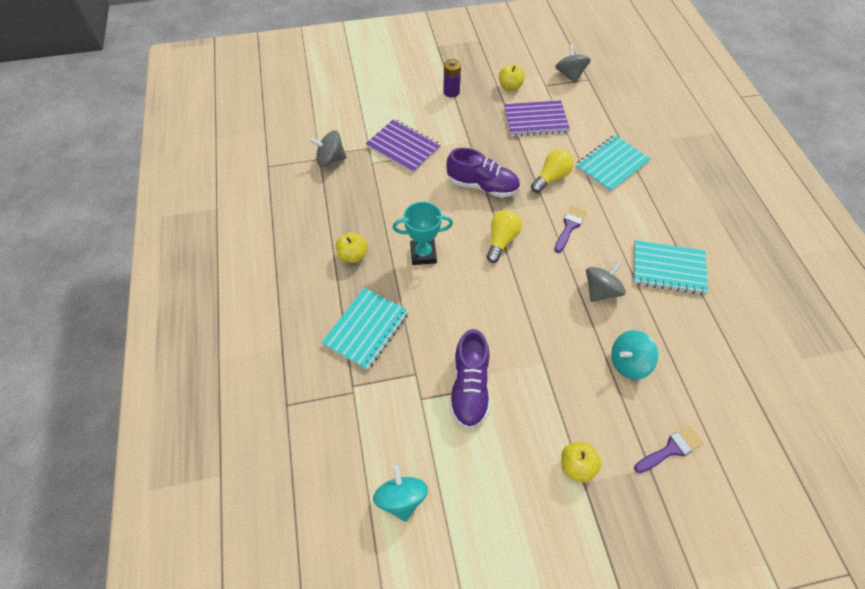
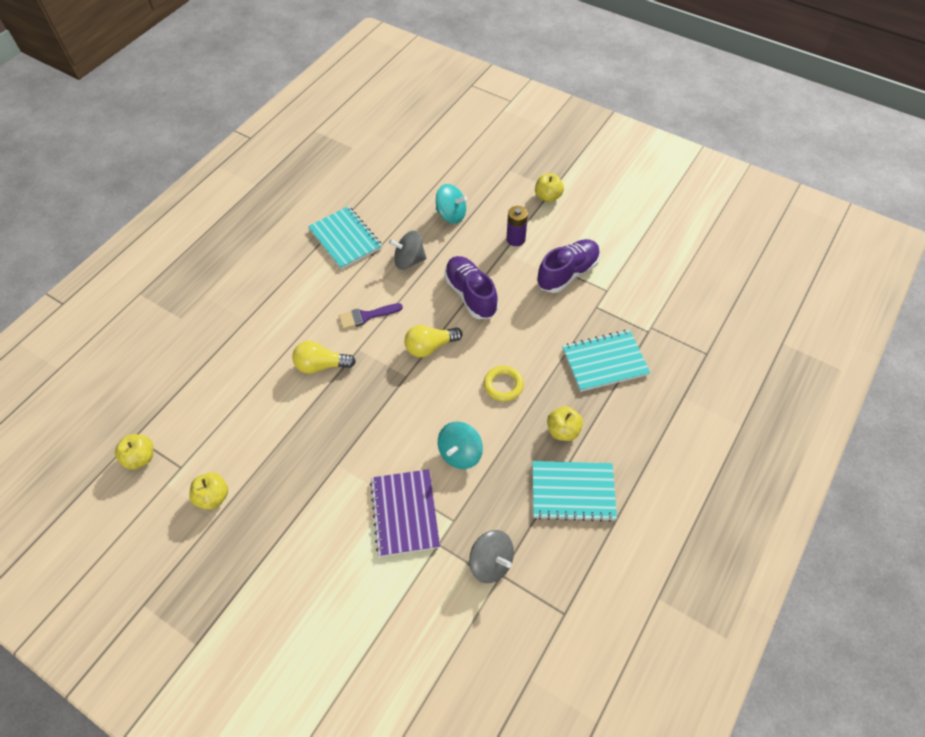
camera: 135 degrees left, 0 degrees up
turquoise spinning top [373,465,428,522] -> turquoise spinning top moved to [438,422,483,469]
turquoise trophy [392,202,453,265] -> yellow ring [484,366,524,401]
purple battery [443,59,461,98] -> purple battery moved to [507,206,528,246]
purple shoe [446,148,520,198] -> purple shoe moved to [444,256,498,319]
purple notebook [504,100,570,137] -> none
grey spinning top [555,44,591,83] -> yellow apple [115,434,153,470]
turquoise notebook [575,135,651,192] -> turquoise notebook moved to [532,461,617,522]
purple brush [634,426,703,473] -> none

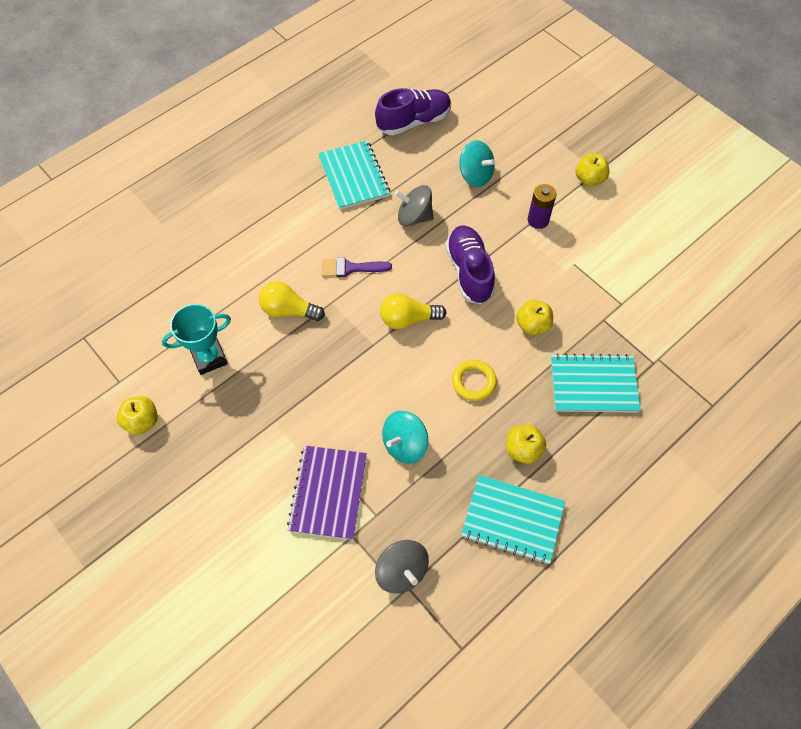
camera: 15 degrees right, 5 degrees up
yellow apple [115,434,153,470] -> yellow apple moved to [516,300,553,336]
purple shoe [537,239,600,293] -> purple shoe moved to [375,88,451,135]
none -> turquoise trophy [162,304,231,375]

